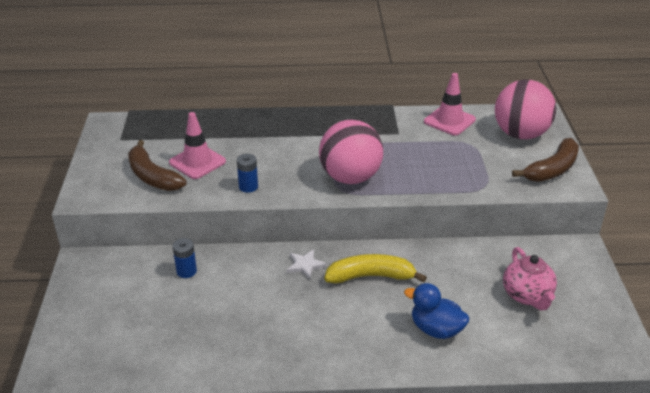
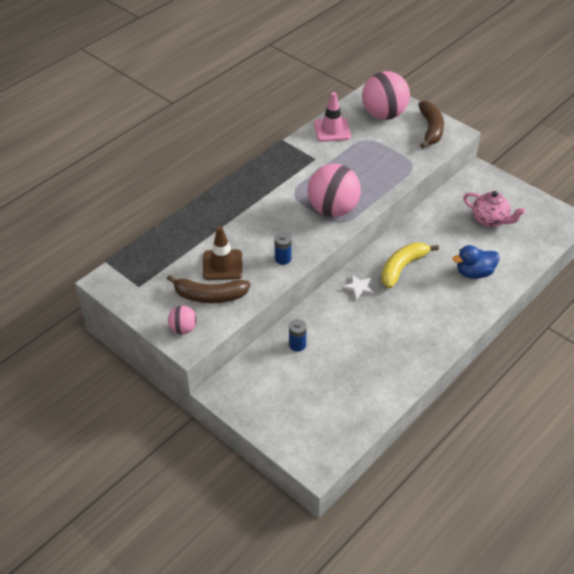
camera: 45 degrees left, 10 degrees up
pink traffic cone [169,112,226,179] -> brown traffic cone [203,226,243,280]
none -> pink ball [168,306,197,334]

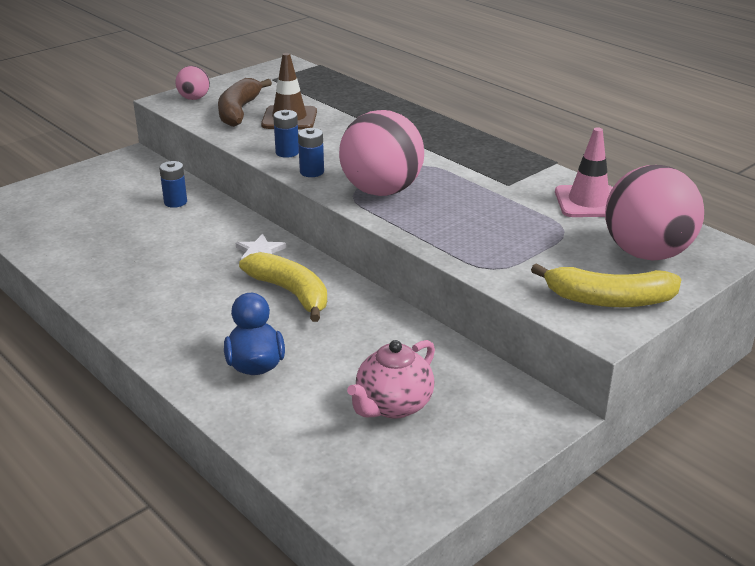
camera: 95 degrees right, 15 degrees down
brown banana [418,101,444,148] -> yellow banana [531,263,682,307]
none -> blue battery [298,128,324,177]

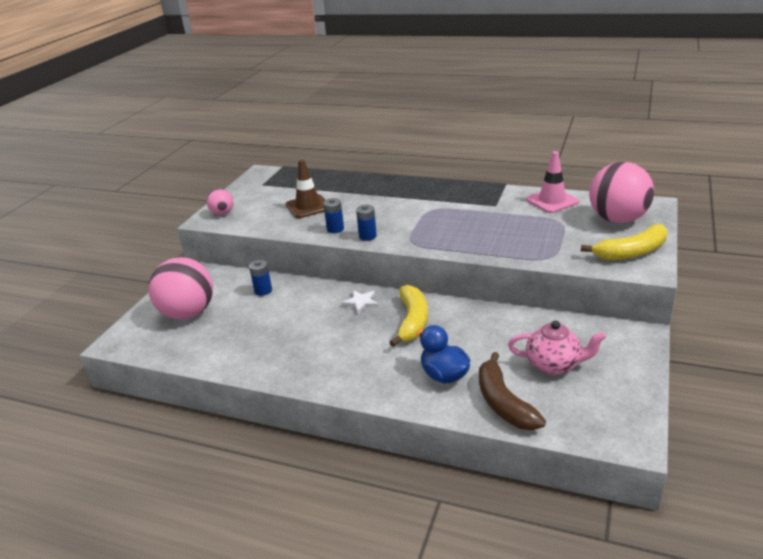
camera: 25 degrees left, 0 degrees up
brown banana [218,78,272,127] -> brown banana moved to [479,352,546,430]
yellow banana [239,252,327,322] -> yellow banana turned 75 degrees clockwise [389,285,428,347]
pink ball [339,110,424,196] -> pink ball moved to [149,257,213,320]
pink teapot [347,340,435,419] -> pink teapot turned 90 degrees counterclockwise [508,321,606,375]

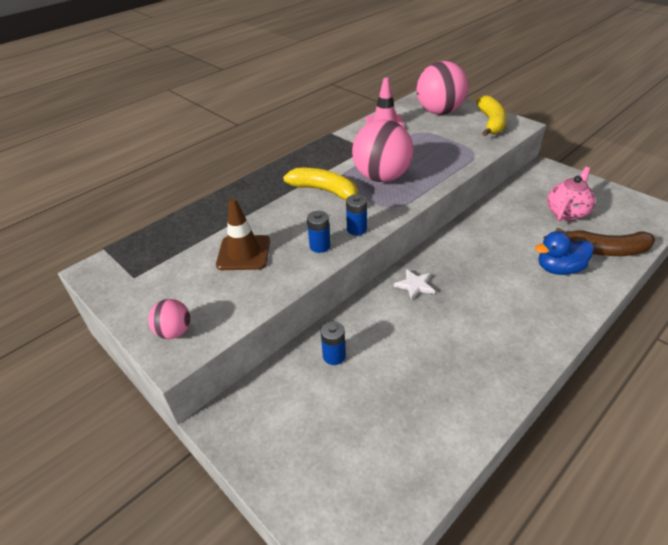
camera: 65 degrees left, 10 degrees up
pink ball [149,257,213,320] -> pink ball moved to [352,119,414,182]
yellow banana [389,285,428,347] -> yellow banana moved to [283,168,358,200]

